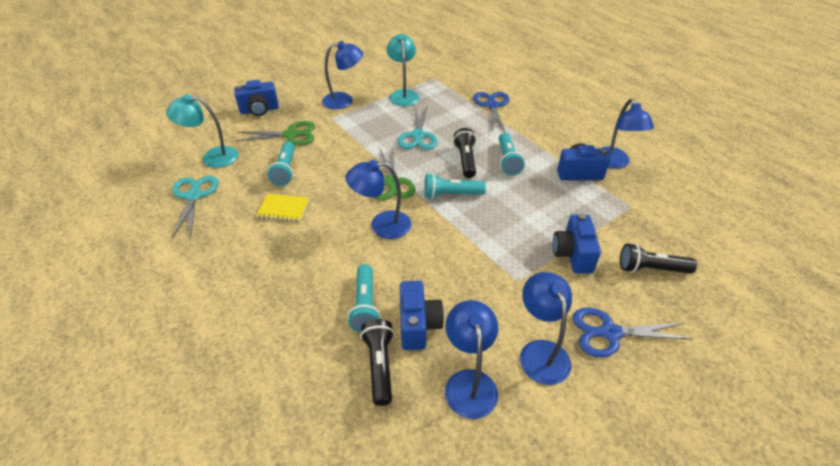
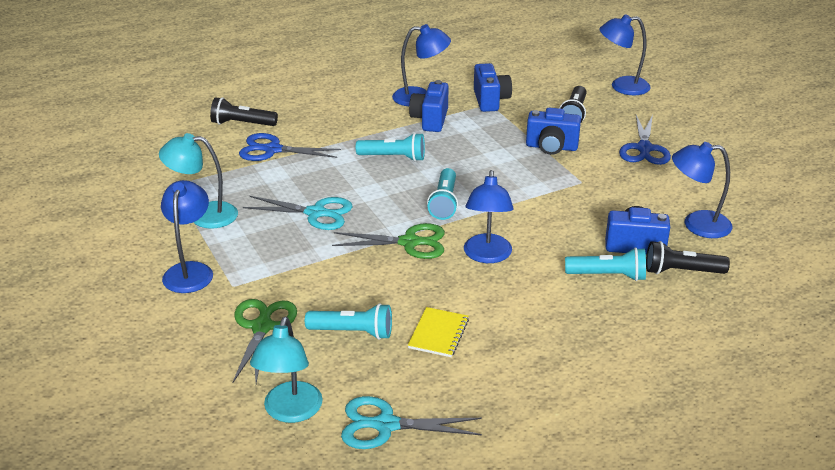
camera: 80 degrees left, 10 degrees down
blue camera [234,80,279,116] -> blue camera moved to [474,63,512,112]
black flashlight [453,128,476,178] -> black flashlight moved to [210,97,278,126]
blue lamp [520,272,572,385] -> blue lamp moved to [600,14,651,95]

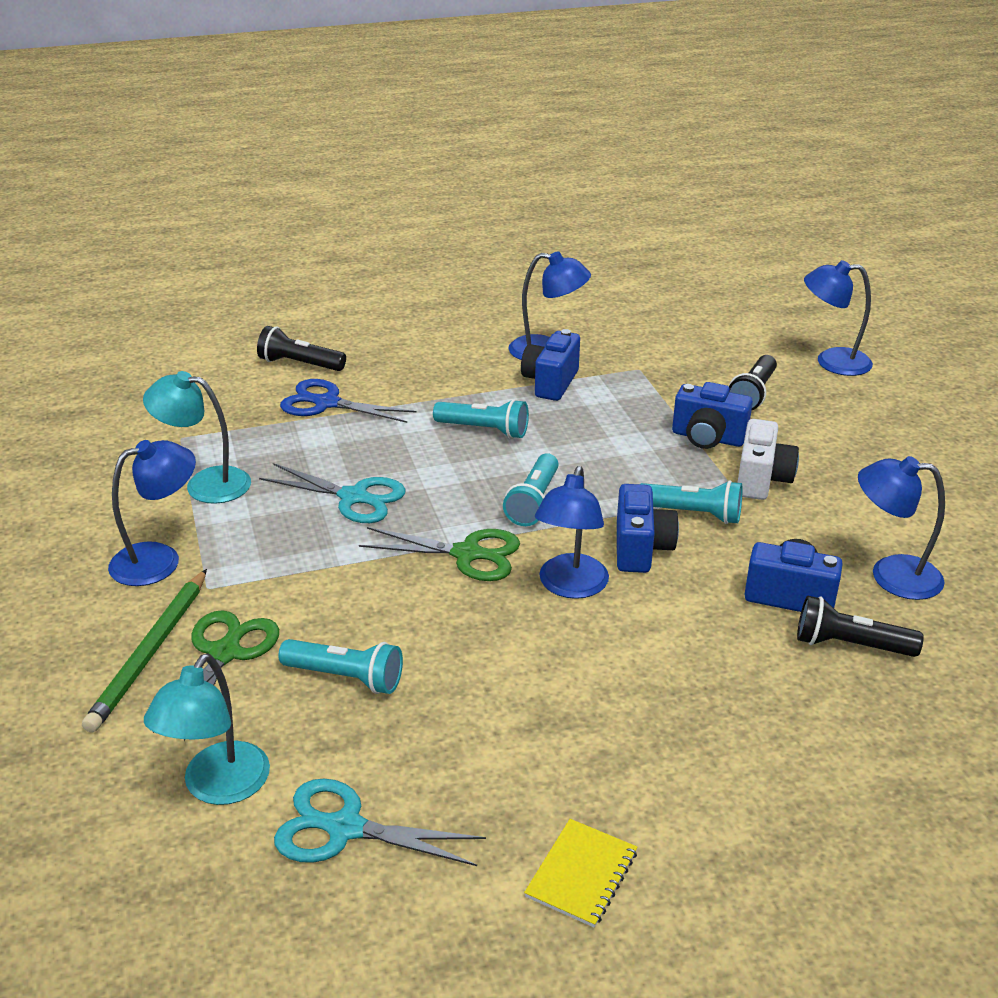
camera: 10 degrees right, 0 degrees up
blue lamp [161,180,213,293] -> blue lamp turned 45 degrees clockwise [108,440,196,586]
yellow notebook [408,307,469,357] -> yellow notebook moved to [524,819,638,928]
blue camera [474,63,512,112] -> blue camera moved to [617,484,679,573]
turquoise flashlight [565,247,646,281] -> turquoise flashlight moved to [641,480,743,524]
blue scissors [619,114,671,165] -> none
none -> green pencil [82,569,207,732]
none -> white camera [738,419,799,500]

